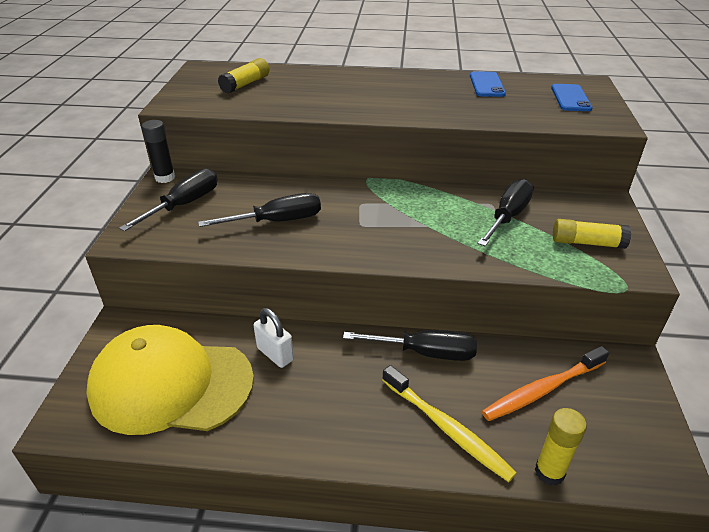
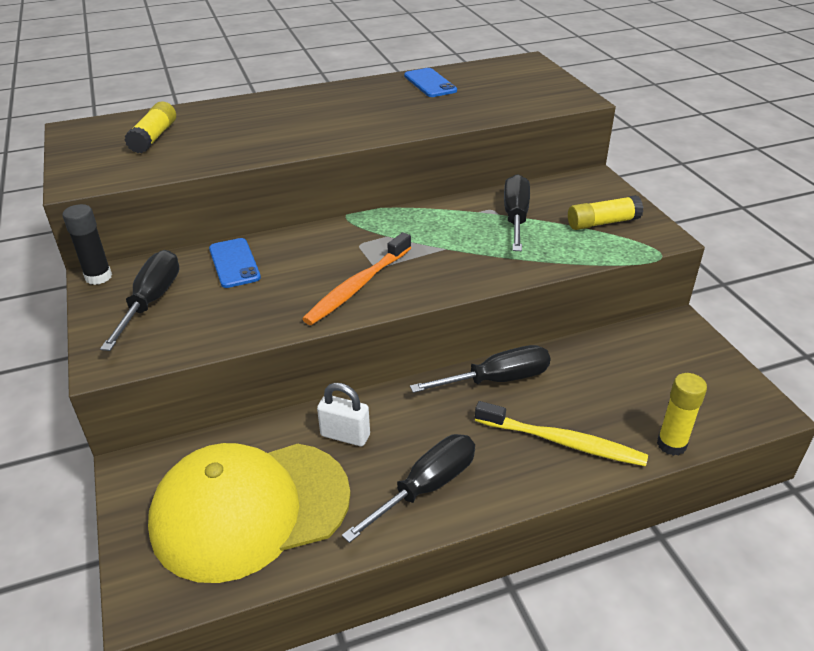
camera: 25 degrees left, 0 degrees up
black screwdriver [198,193,321,227] -> black screwdriver moved to [342,434,475,543]
orange toothbrush [482,346,609,421] -> orange toothbrush moved to [302,232,411,325]
blue phone [551,84,593,111] -> blue phone moved to [209,238,261,288]

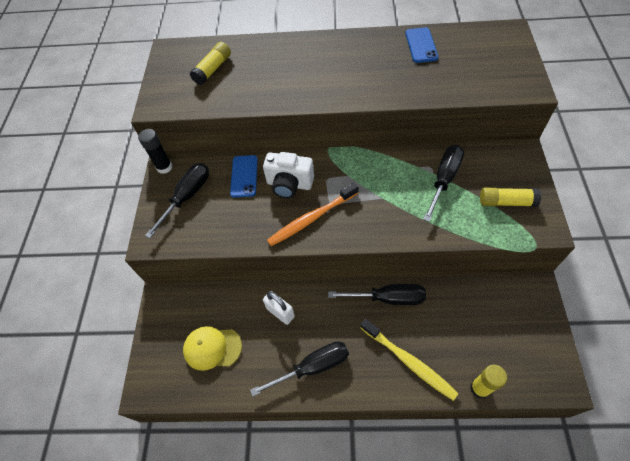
camera: 25 degrees right, 20 degrees up
yellow cap [148,443,351,583] -> yellow cap [183,326,242,371], size x0.51
none -> white camera [263,152,314,198]

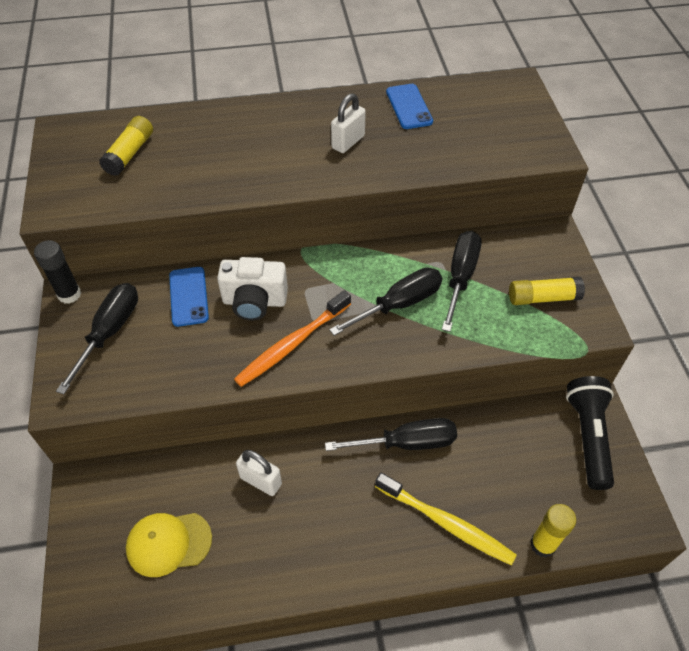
camera: 15 degrees left, 5 degrees down
black screwdriver [250,341,349,397] -> black screwdriver moved to [329,267,442,336]
none -> white padlock [331,93,366,153]
none -> black flashlight [566,376,614,490]

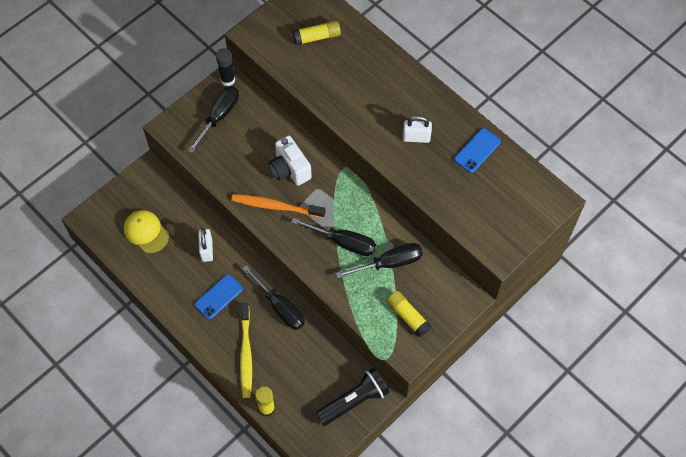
camera: 55 degrees right, 10 degrees up
black screwdriver [56,283,138,394] -> black screwdriver turned 45 degrees counterclockwise [188,86,239,153]
blue phone [169,267,209,327] -> blue phone moved to [195,274,243,319]

